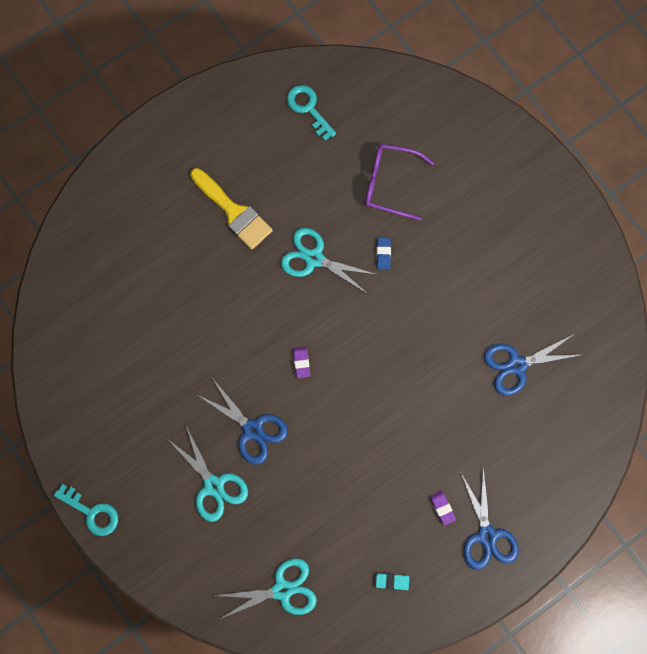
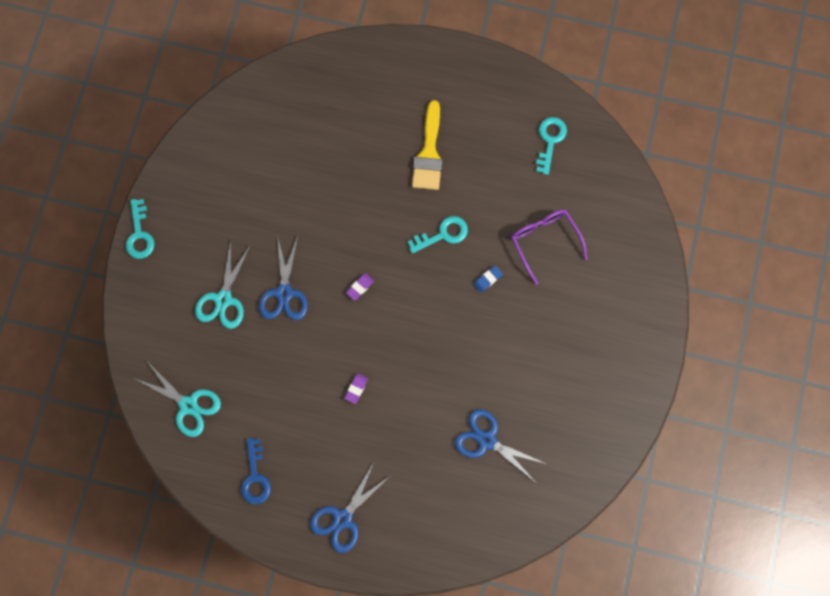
camera: 50 degrees right, 0 degrees up
turquoise scissors [281,228,378,295] -> turquoise key [408,216,468,254]
turquoise eraser [376,573,410,590] -> blue key [241,438,271,504]
purple eraser [430,491,456,526] -> purple eraser moved to [344,373,368,404]

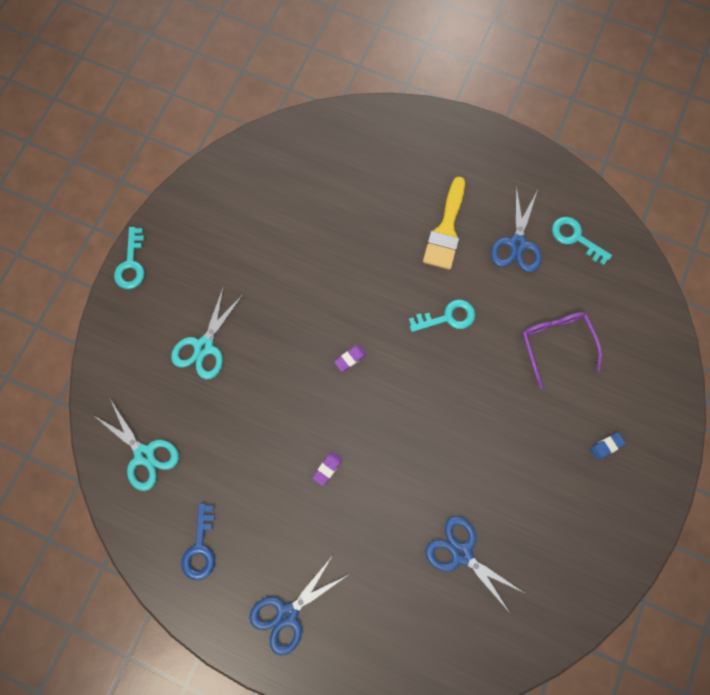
camera: 10 degrees right, 0 degrees up
blue scissors [259,235,308,320] -> blue scissors moved to [491,186,542,273]
blue eraser [473,265,503,293] -> blue eraser moved to [590,432,626,460]
turquoise key [536,117,567,175] -> turquoise key turned 75 degrees counterclockwise [552,217,612,265]

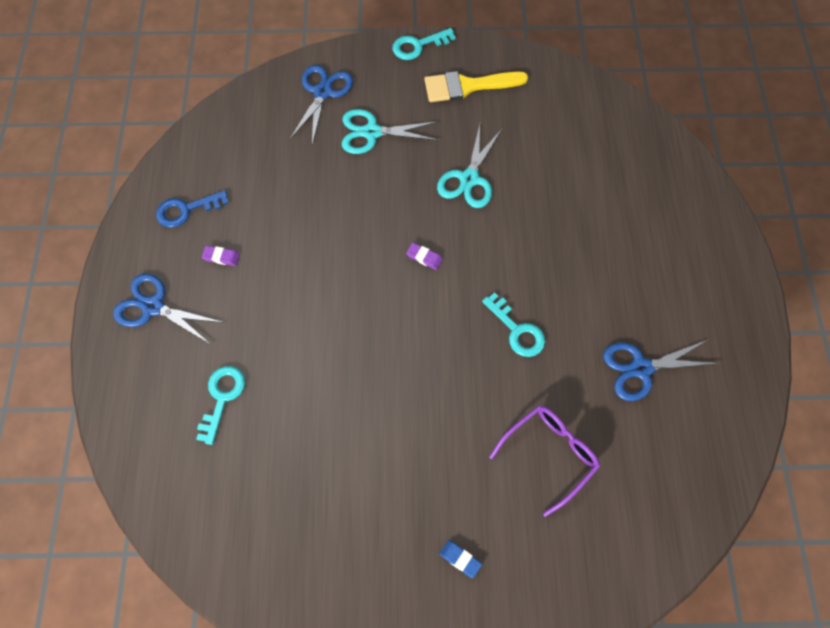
camera: 65 degrees right, 10 degrees down
turquoise scissors [93,399,179,491] -> turquoise scissors moved to [437,125,502,208]
purple eraser [313,452,342,486] -> purple eraser moved to [202,246,240,266]
yellow brush [423,177,465,270] -> yellow brush moved to [424,71,528,102]
blue scissors [425,516,524,613] -> blue scissors moved to [290,65,353,144]
turquoise key [552,217,612,265] -> turquoise key moved to [196,366,245,445]

